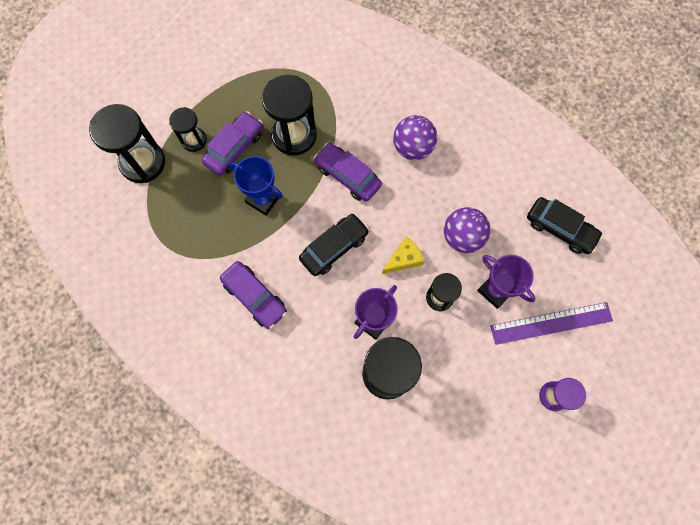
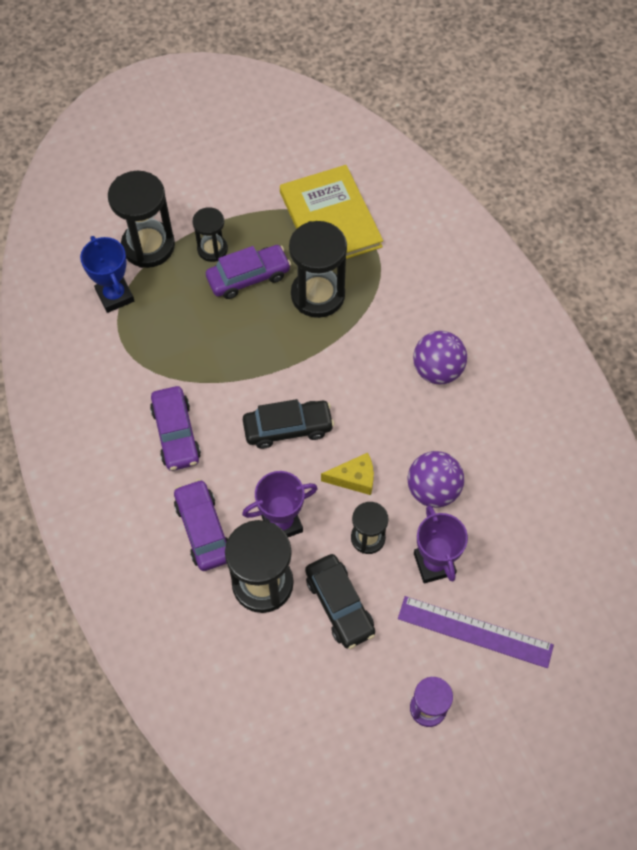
camera: 30 degrees right, 10 degrees down
blue trophy [230,156,283,216] -> blue trophy moved to [80,236,134,313]
purple car [314,143,382,201] -> purple car moved to [174,479,228,571]
black car [527,197,603,254] -> black car moved to [305,554,375,649]
none -> yellow book [280,165,383,259]

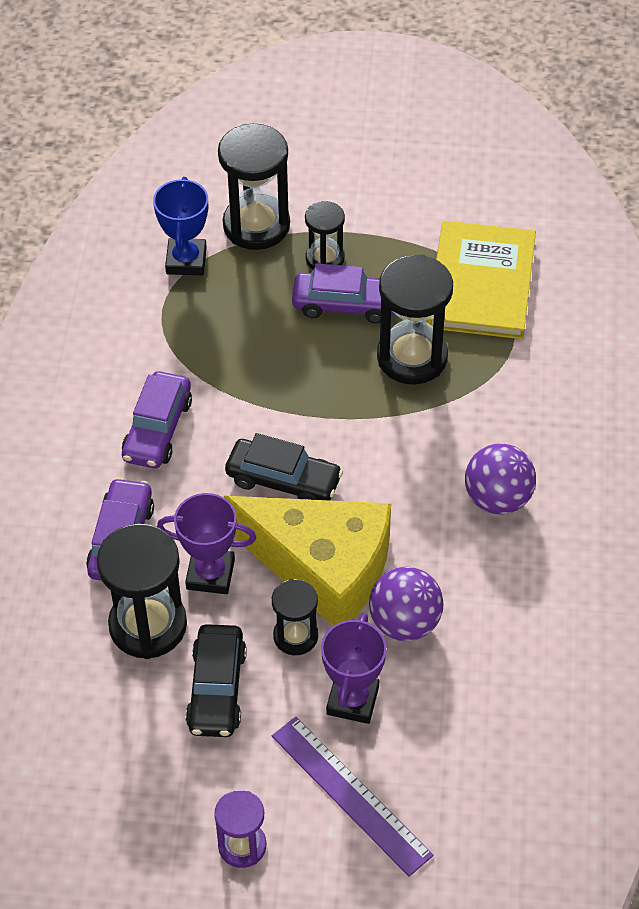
camera: 30 degrees right, 10 degrees down
yellow cheese [321,453,374,495] -> yellow cheese [224,496,391,626], size x2.45

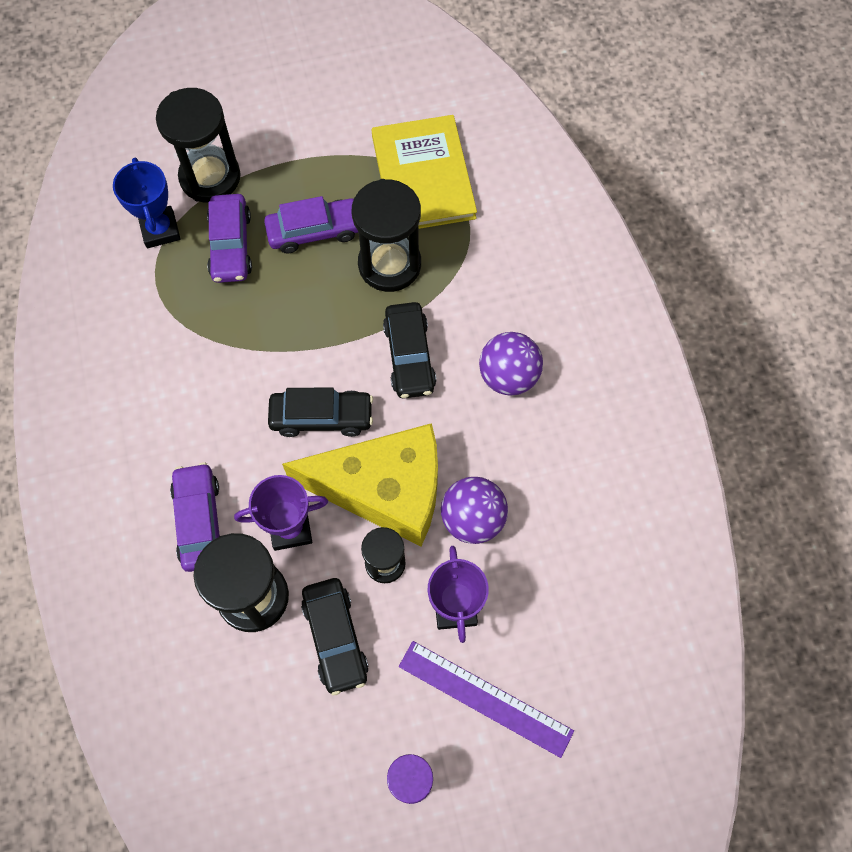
camera: 20 degrees left, 15 degrees up
purple car [122,371,192,468] -> purple car moved to [207,194,252,283]
black hourglass [305,201,345,270] -> none
none -> black car [383,302,436,398]

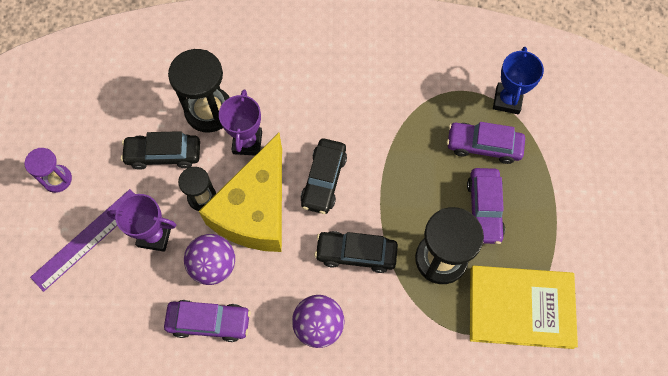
camera: 105 degrees right, 0 degrees up
blue trophy [113,158,181,248] -> blue trophy turned 75 degrees counterclockwise [493,47,544,114]
black hourglass [156,88,241,203] -> none
purple car [170,462,220,572] -> purple car moved to [164,300,251,342]

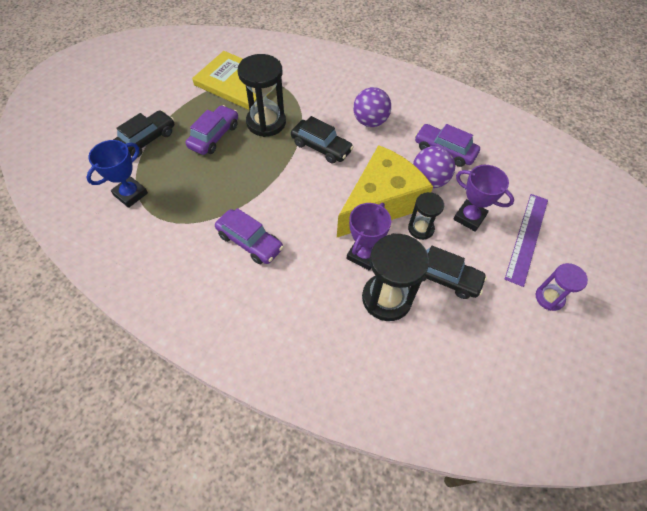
camera: 155 degrees left, 10 degrees down
purple ruler [30,189,135,292] -> purple ruler turned 45 degrees counterclockwise [505,194,548,287]
black car [300,139,347,214] -> black car moved to [113,110,174,158]
purple car [447,122,525,164] -> purple car moved to [215,208,284,264]

